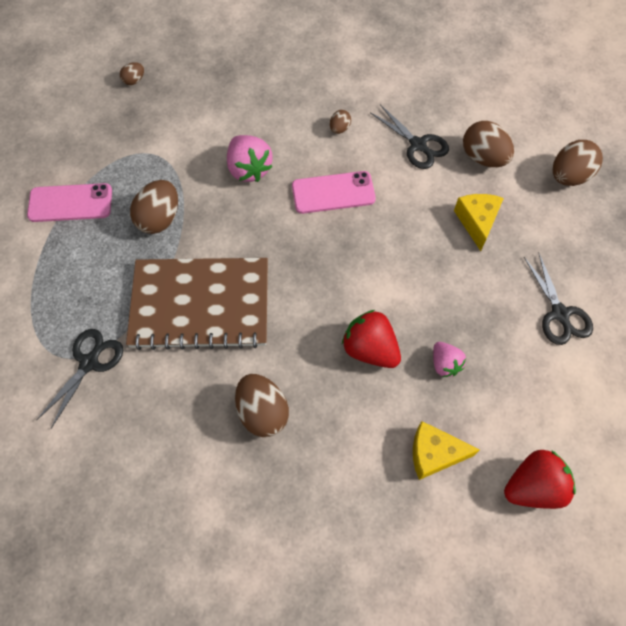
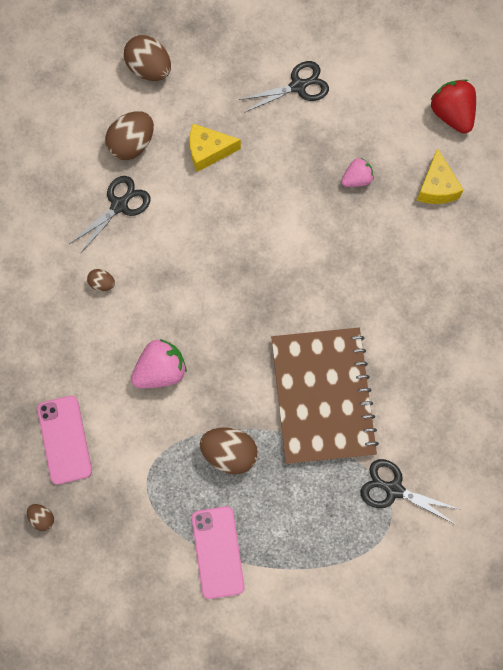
camera: 95 degrees left, 10 degrees up
brown egg [235,374,289,437] -> none
pink phone [292,171,376,214] -> pink phone moved to [37,396,92,485]
red strawberry [342,310,401,368] -> none

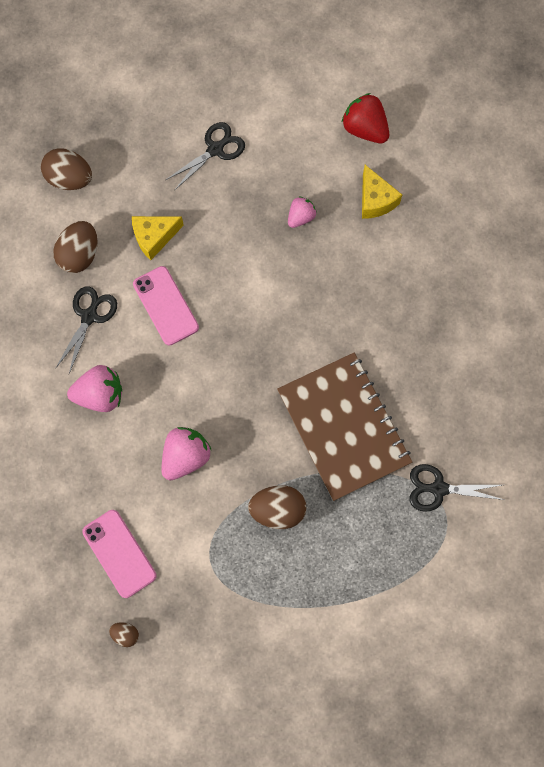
camera: 20 degrees left, 0 degrees up
brown egg [87,269,115,291] -> pink strawberry [67,365,122,412]
pink phone [192,506,245,599] -> pink phone moved to [133,266,199,345]

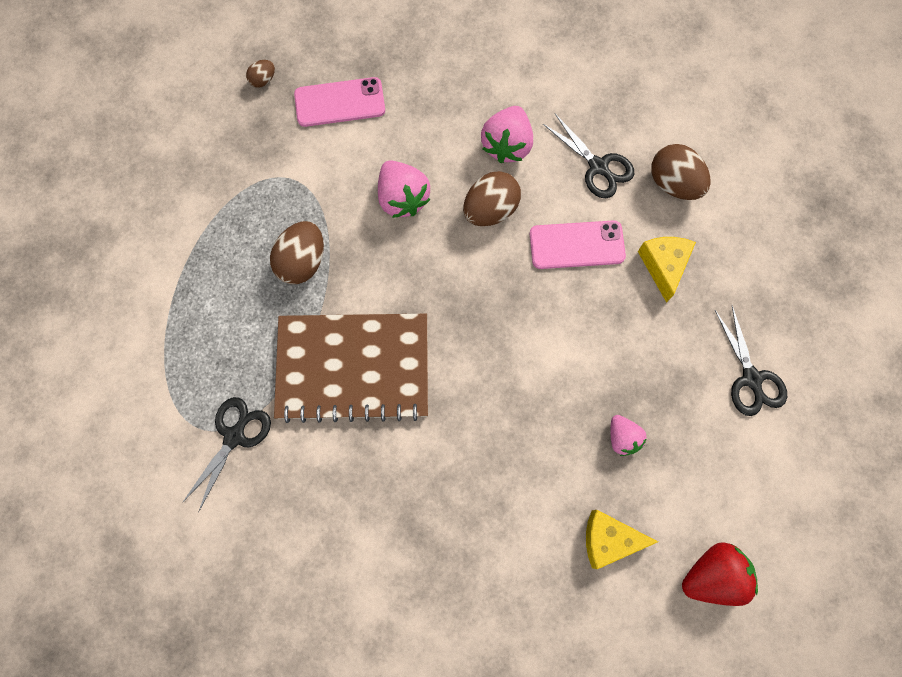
camera: 115 degrees right, 0 degrees up
brown egg [41,148,92,190] -> brown egg moved to [463,171,521,226]

